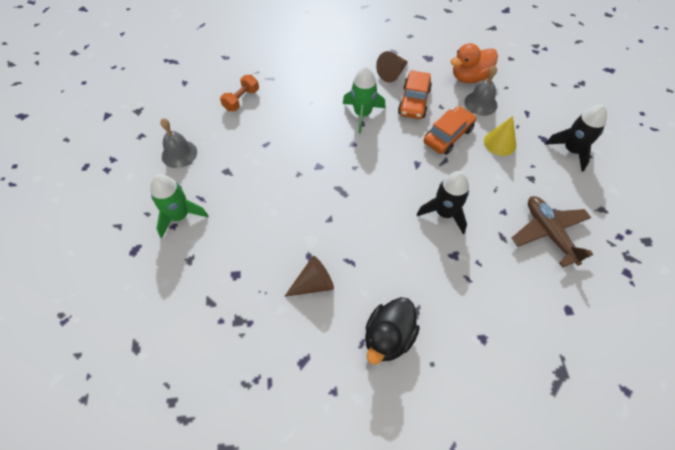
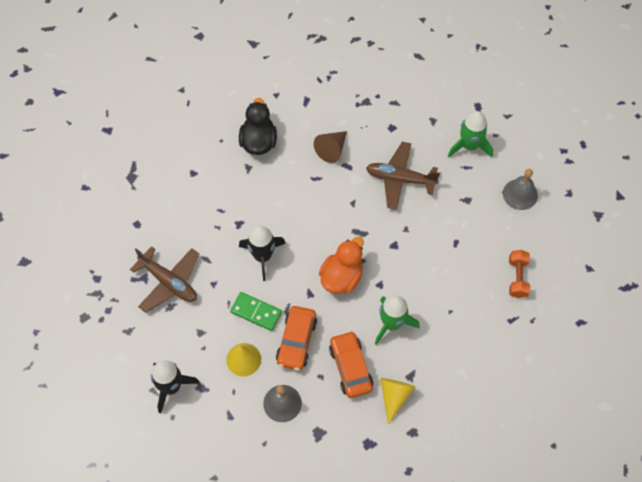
camera: 150 degrees right, 5 degrees up
brown cone [376,51,408,82] -> yellow cone [381,378,415,425]
orange duck [451,43,498,83] -> orange duck moved to [319,237,364,294]
none -> green domino [230,292,282,331]
none -> brown plane [366,142,440,210]

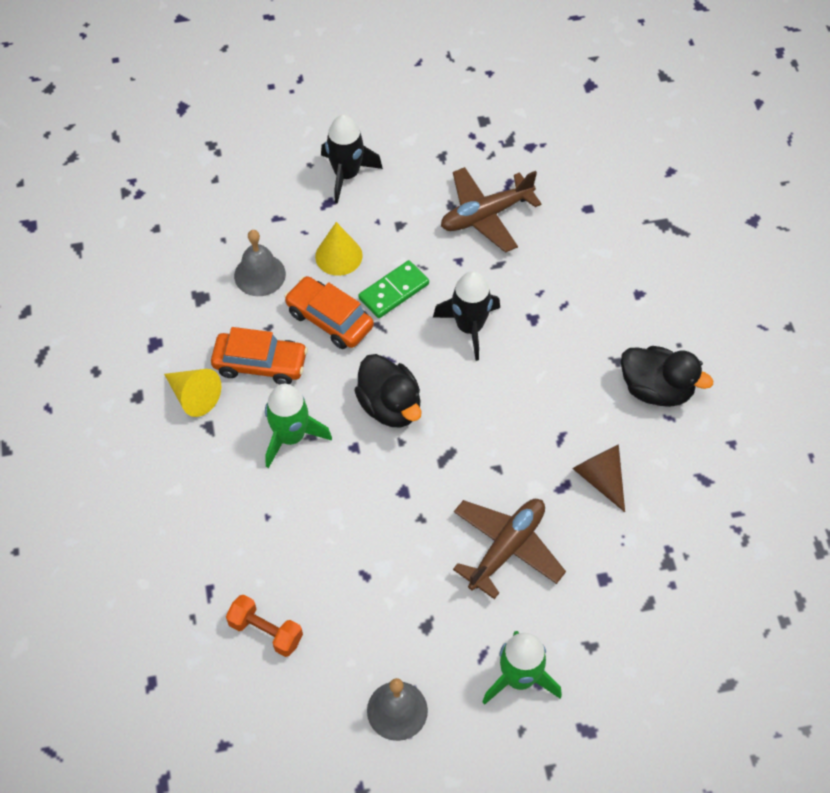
camera: 115 degrees right, 5 degrees down
orange duck [319,237,364,294] -> black duck [354,354,422,428]

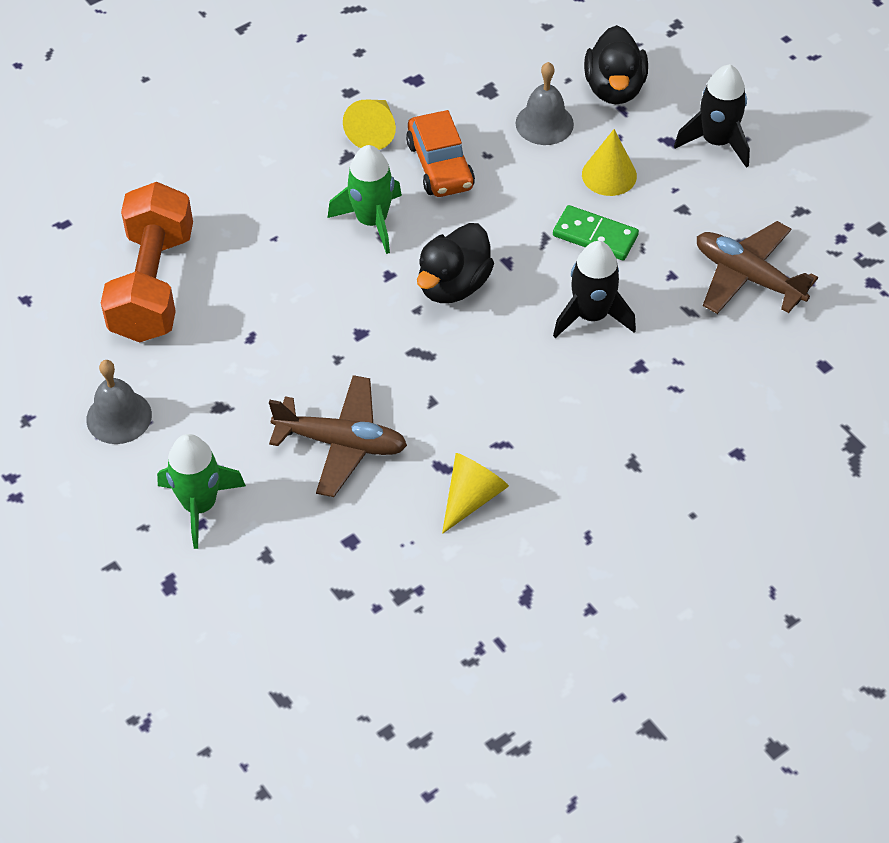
camera: 65 degrees right, 5 degrees down
orange dumbbell [226,595,303,657] -> orange dumbbell [101,182,193,343], size x2.02
orange car [284,276,374,349] -> none
brown cone [572,444,625,512] -> yellow cone [442,453,509,534]
black duck [621,346,713,407] -> black duck moved to [584,25,648,104]

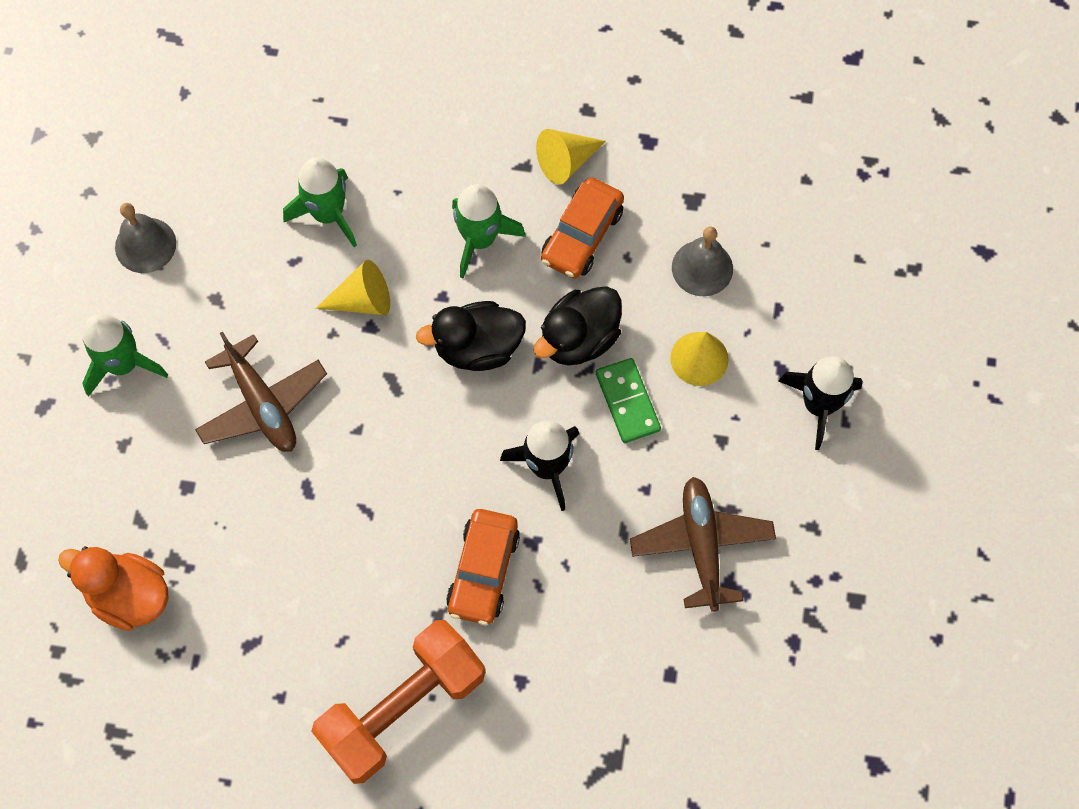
camera: 45 degrees right, 15 degrees up
orange dumbbell [101,182,193,343] -> orange dumbbell moved to [311,620,485,784]
yellow cone [442,453,509,534] -> yellow cone moved to [316,260,390,315]
black duck [584,25,648,104] -> black duck moved to [534,286,622,366]
none -> orange duck [58,547,169,631]
none -> green rocket [283,157,357,247]
none -> orange car [446,509,520,625]

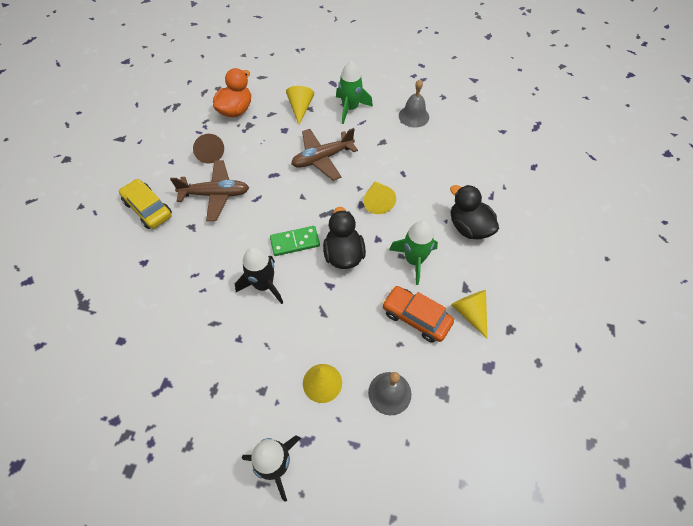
camera: 95 degrees right, 10 degrees down
green rocket [283,157,357,247] -> none
orange dumbbell [311,620,485,784] -> yellow car [119,179,172,229]
orange car [446,509,520,625] -> none
black duck [534,286,622,366] -> black duck moved to [450,185,499,239]
green domino [596,358,661,443] -> green domino moved to [270,226,320,256]
brown plane [630,477,776,612] -> brown plane moved to [170,160,249,221]
none -> brown cone [193,134,224,164]
none -> yellow cone [286,86,314,125]

